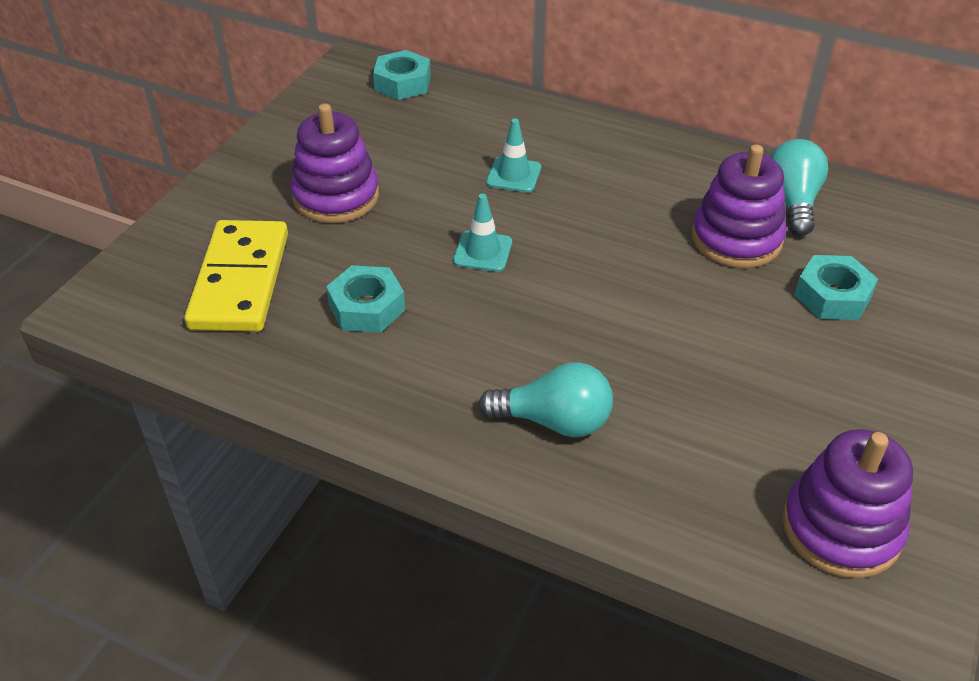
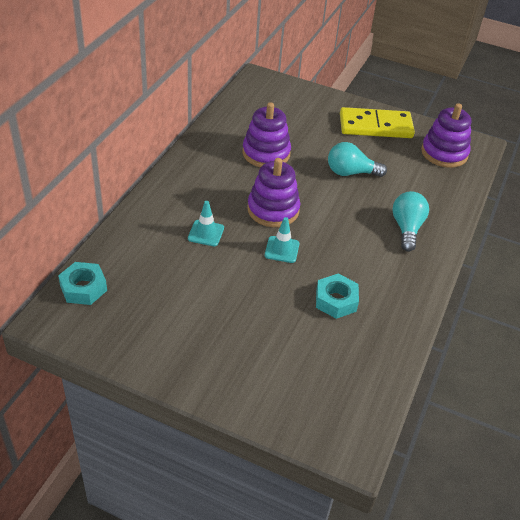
camera: 95 degrees left, 0 degrees up
yellow domino [184,220,288,332] -> yellow domino moved to [340,107,415,138]
purple stacking toy [290,103,379,223] -> purple stacking toy moved to [247,158,300,227]
turquoise light bulb [770,139,829,236] -> turquoise light bulb moved to [328,142,387,177]
turquoise nut [794,255,878,320] -> none

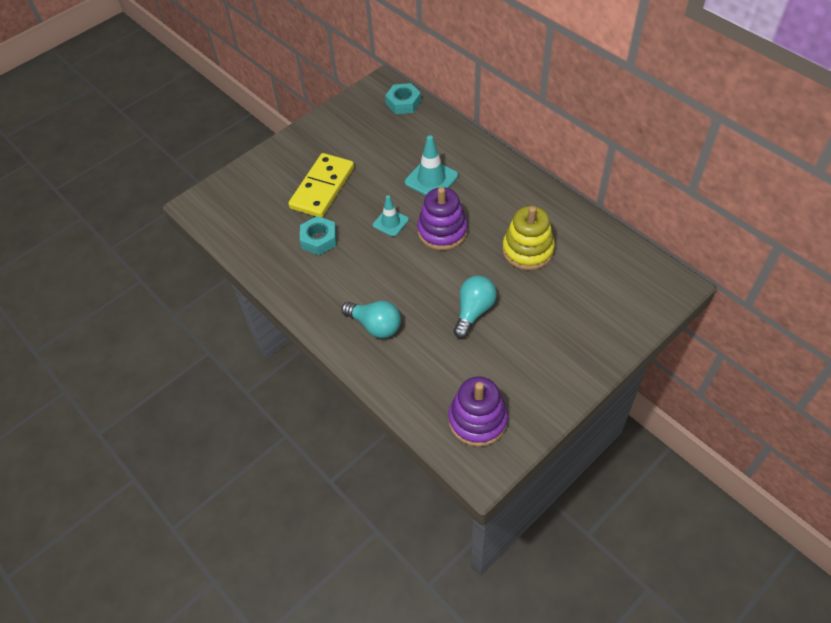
camera: 120 degrees right, 10 degrees up
turquoise traffic cone [188,201,224,246] -> turquoise traffic cone [405,135,458,195], size x1.54
purple stacking toy [242,102,291,167] -> yellow stacking toy [502,206,555,270]
yellow domino [340,107,415,138] -> yellow domino moved to [288,153,354,217]

